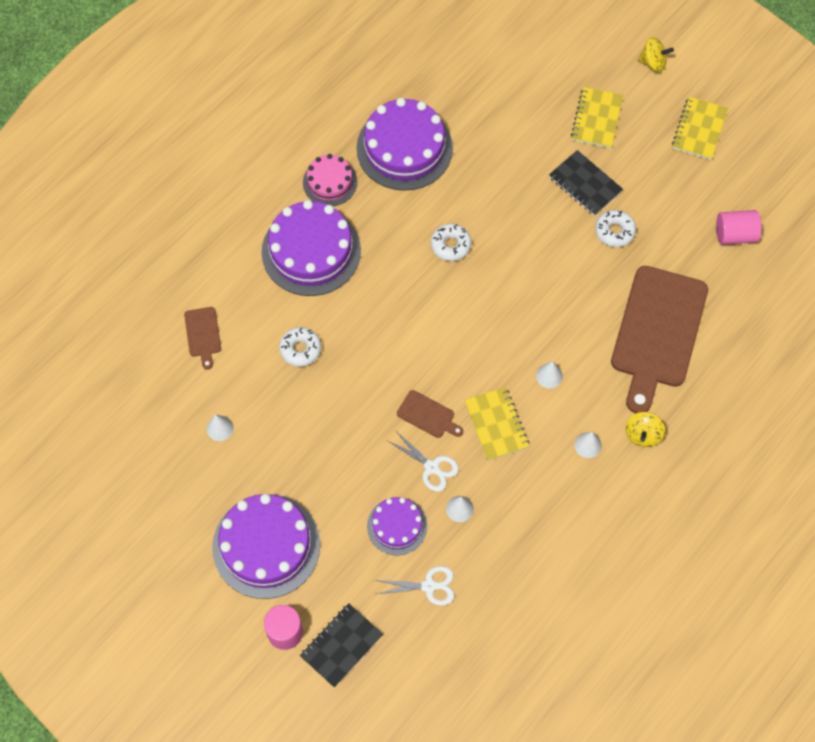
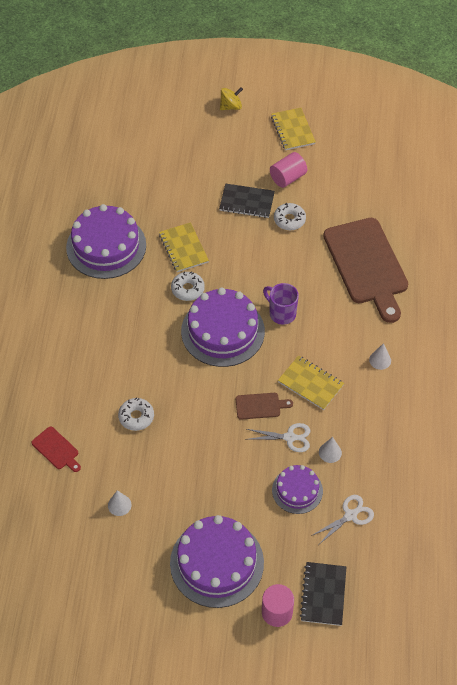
camera: 35 degrees left, 10 degrees down
brown cutting board [184,307,221,370] -> red cutting board [32,427,81,472]
purple cake [262,200,361,296] -> purple cake moved to [181,288,265,367]
pink cake [303,154,357,206] -> none
white cone [536,361,563,388] -> none
yellow notebook [571,87,623,148] -> yellow notebook moved to [159,222,209,272]
yellow spinning top [625,412,665,447] -> none
pink cylinder [716,210,761,245] -> pink cylinder moved to [270,152,307,188]
none -> purple mug [263,283,299,325]

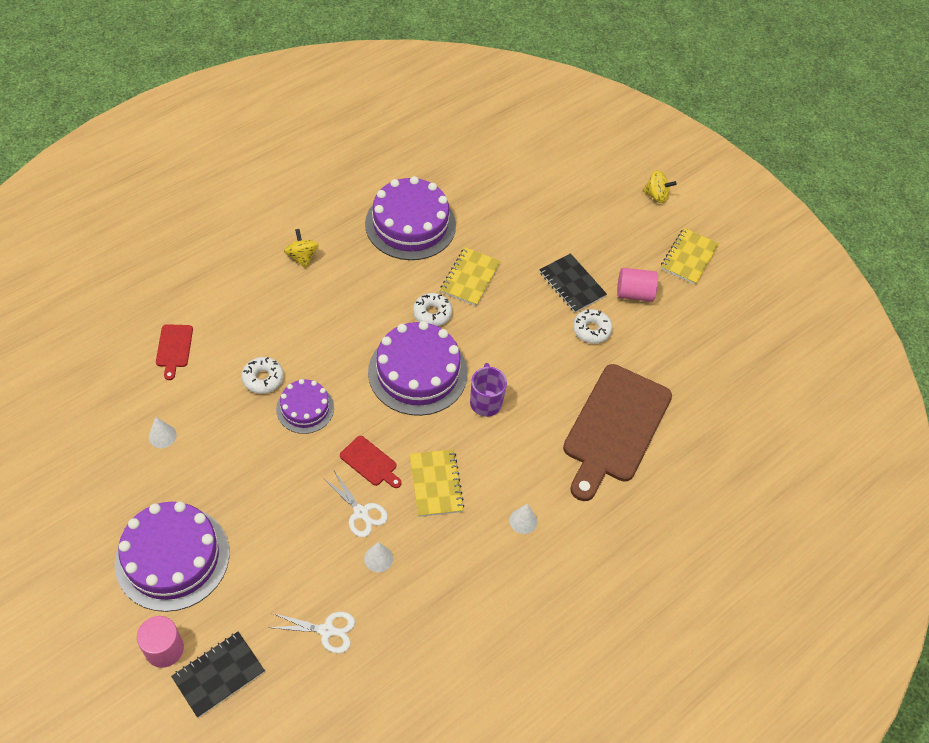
camera: 40 degrees right, 0 degrees up
brown cutting board [236,393,293,420] -> red cutting board [340,436,402,488]
purple cake [272,465,323,514] -> purple cake moved to [276,379,334,434]
none -> yellow spinning top [284,229,319,268]

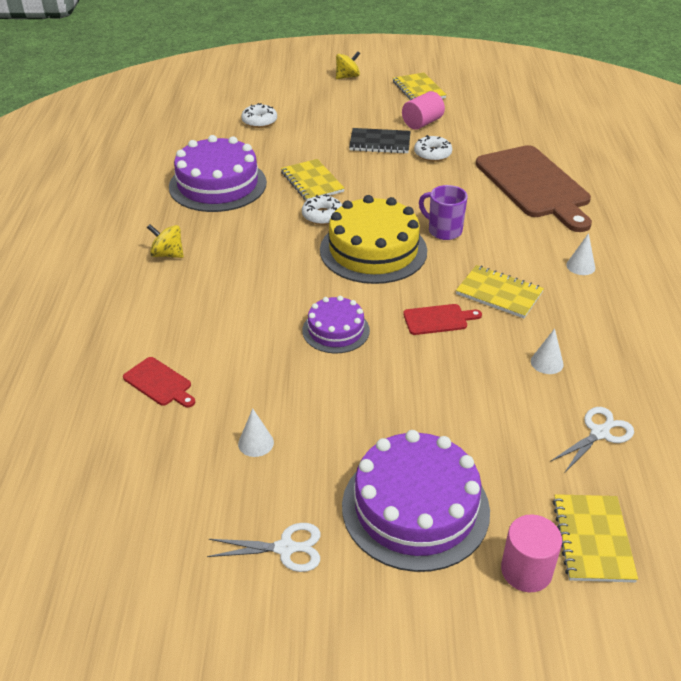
camera: 45 degrees left, 15 degrees down
black notebook [171,632,265,718] -> yellow notebook [553,494,638,582]
white donut [241,357,284,394] -> white donut moved to [241,103,277,128]
white scissors [323,471,388,537] -> white scissors moved to [207,523,321,572]
purple cake [368,321,468,416] -> yellow cake [320,195,427,284]

